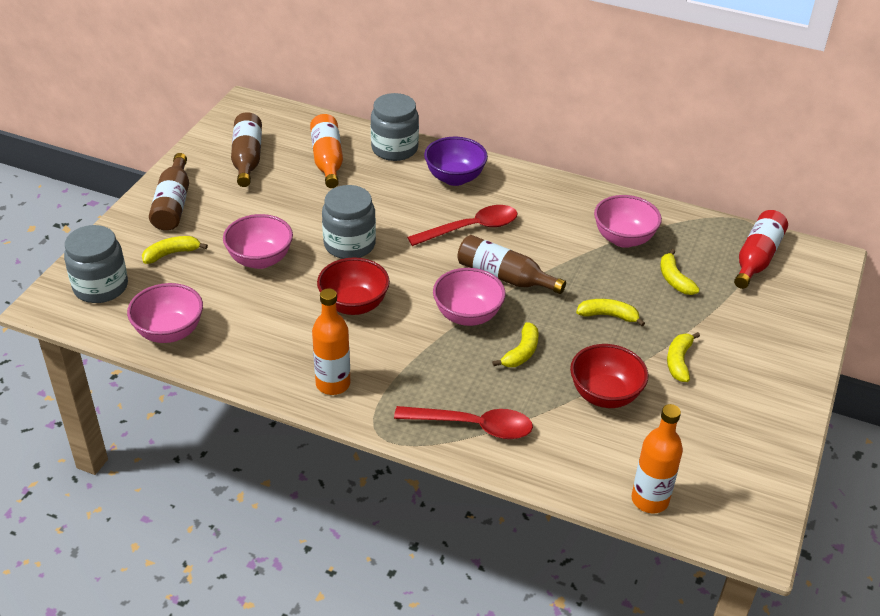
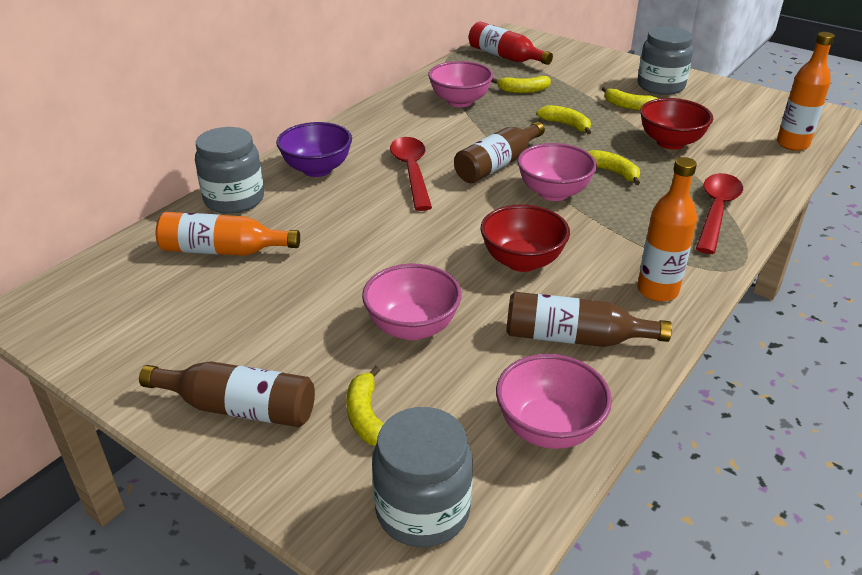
camera: 75 degrees left, 5 degrees down
brown bottle [231,112,262,187] -> brown bottle moved to [506,292,672,347]
grey jar [322,185,376,259] -> grey jar moved to [637,27,693,95]
yellow banana [576,299,645,326] -> yellow banana turned 105 degrees clockwise [537,105,591,134]

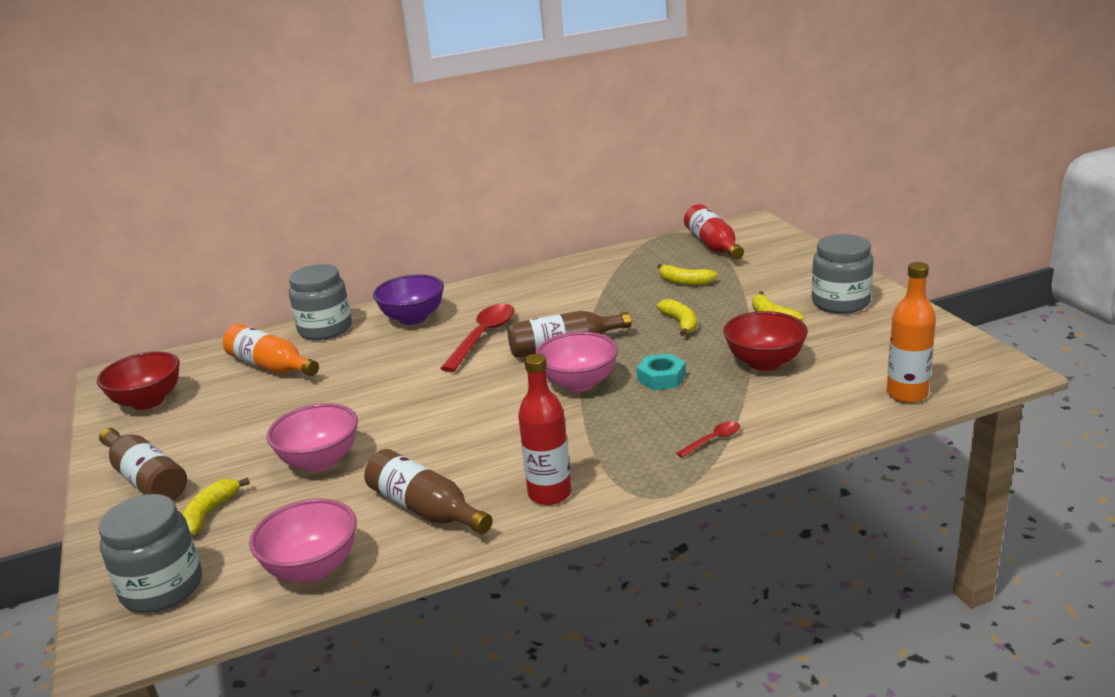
camera: 35 degrees right, 10 degrees down
pink bowl [428,61,493,107] -> none
red bowl [480,204,570,272] -> red bowl moved to [97,351,180,410]
yellow banana [588,150,640,185] -> turquoise nut [637,353,686,390]
orange bottle [637,157,697,302] -> red bottle [518,354,572,505]
red spoon [696,173,743,254] -> red spoon [676,421,740,458], size x0.48

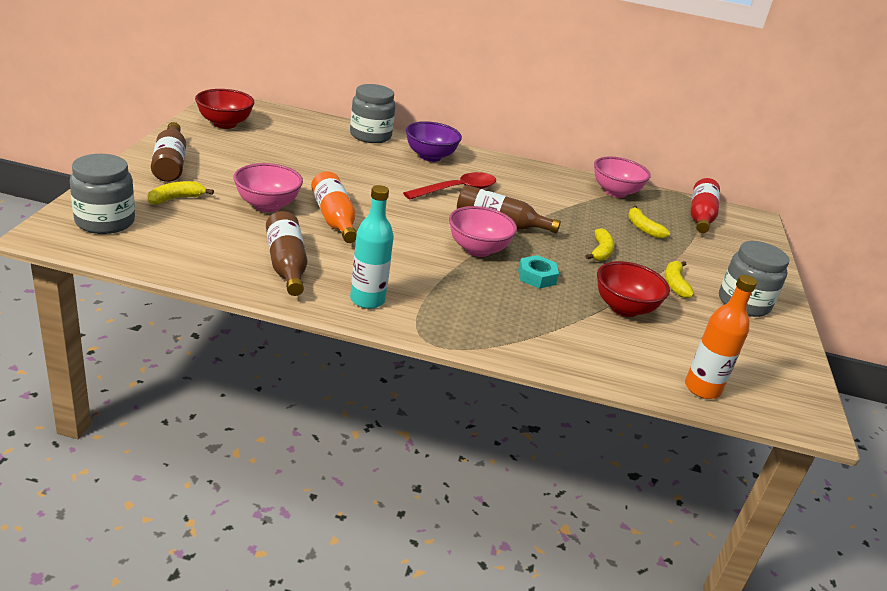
camera: 25 degrees right, 5 degrees up
orange bottle [223,324,319,376] -> orange bottle moved to [311,171,357,243]
pink bowl [249,498,357,583] -> pink bowl moved to [594,157,651,198]
red bottle [518,354,572,505] -> turquoise bottle [350,185,394,309]
red spoon [676,421,740,458] -> none

